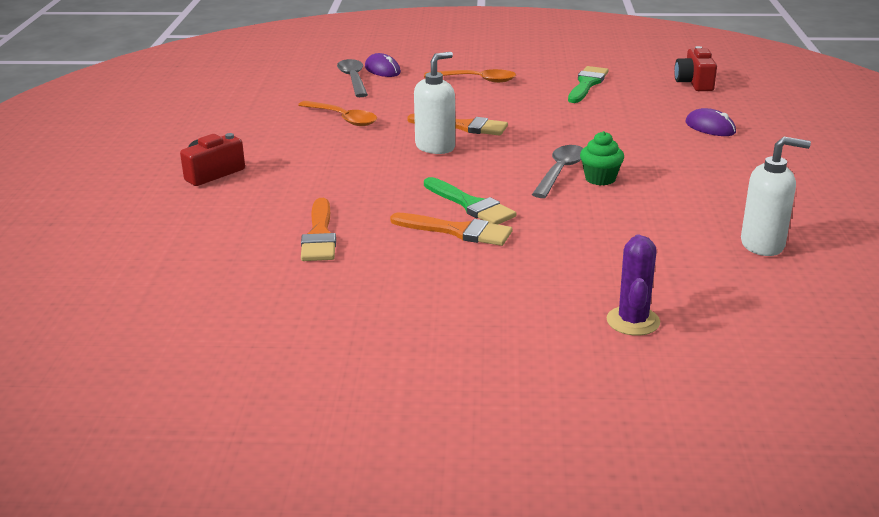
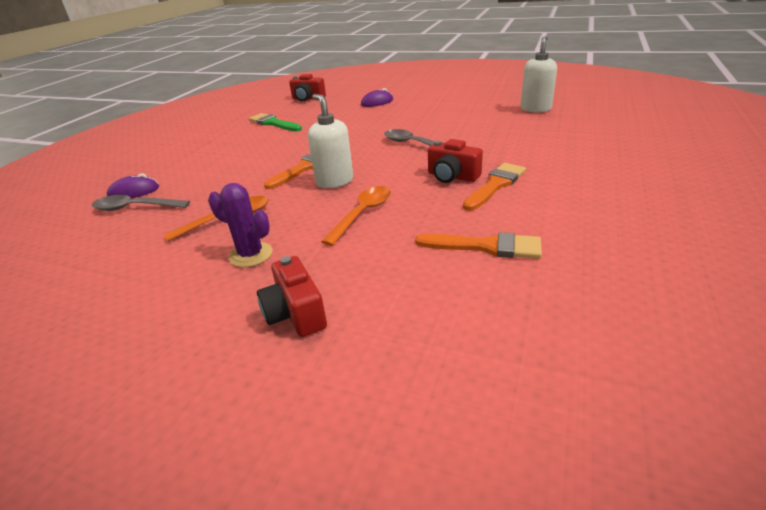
camera: 70 degrees left, 5 degrees up
orange spoon [424,69,516,83] -> orange spoon moved to [321,186,391,246]
green brush [424,177,517,224] -> red camera [428,139,483,183]
green cupcake [580,131,624,185] -> none
purple cactus [607,235,660,336] -> purple cactus moved to [208,183,272,267]

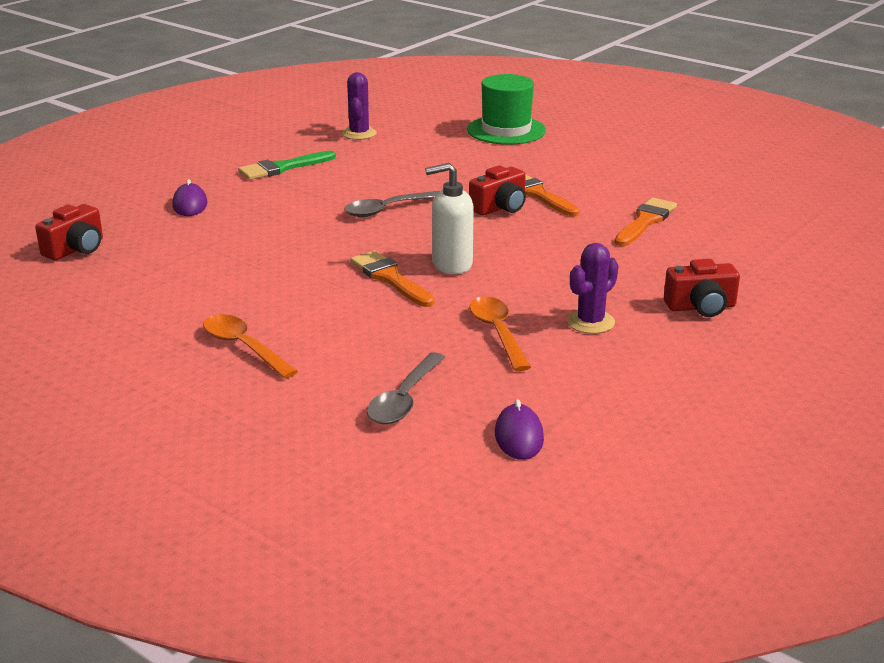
camera: 75 degrees left, 5 degrees down
purple mouse [107,174,159,199] -> purple mouse moved to [495,399,544,460]
green brush [249,113,302,131] -> green brush moved to [238,151,336,180]
orange spoon [321,186,391,246] -> orange spoon moved to [203,314,298,379]
white soap dispenser [520,36,557,112] -> purple cactus [342,72,377,140]
none -> green hat [467,74,546,145]

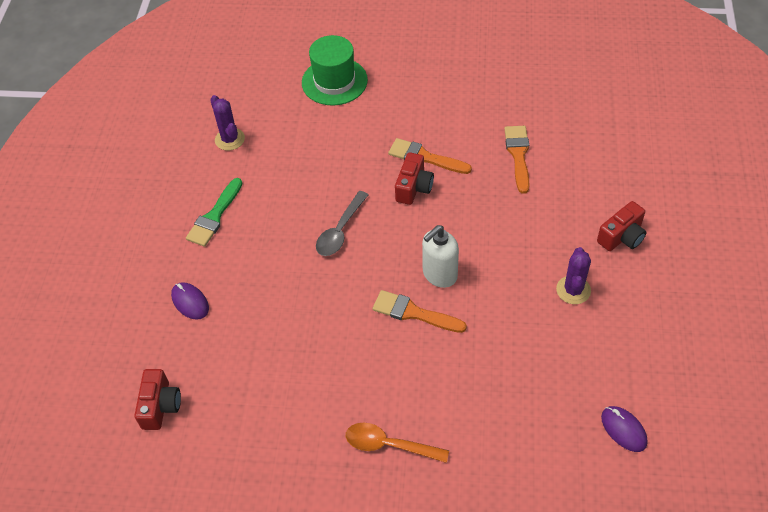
camera: 30 degrees left, 25 degrees up
grey spoon [367,352,446,424] -> none
orange spoon [469,296,531,371] -> none

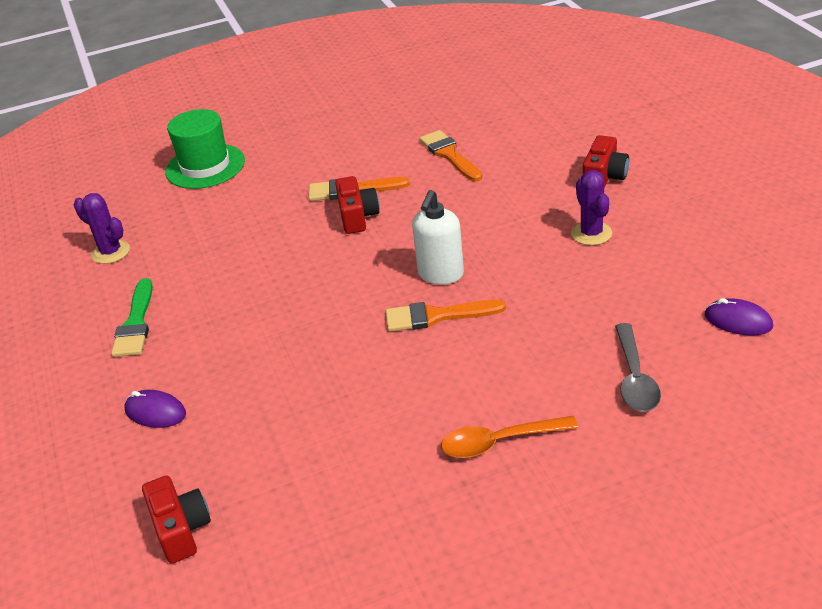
camera: 25 degrees left, 15 degrees down
grey spoon [316,191,368,256] -> grey spoon moved to [615,323,661,412]

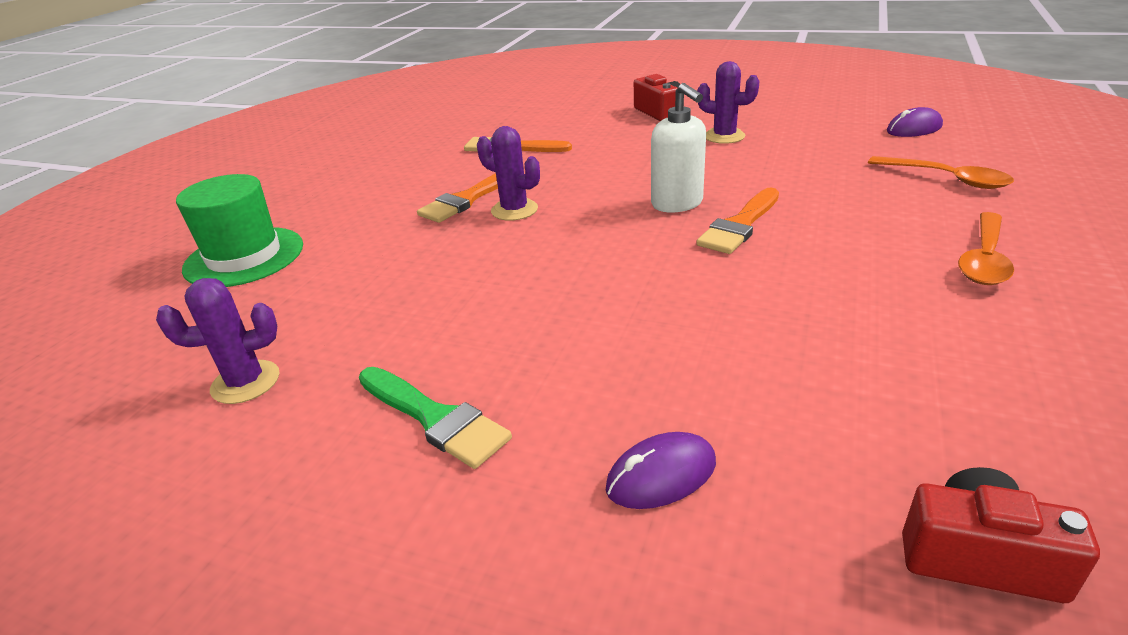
camera: 50 degrees left, 5 degrees down
red camera [335,176,379,234] -> purple cactus [477,126,540,221]
grey spoon [615,323,661,412] -> orange spoon [868,156,1014,189]

